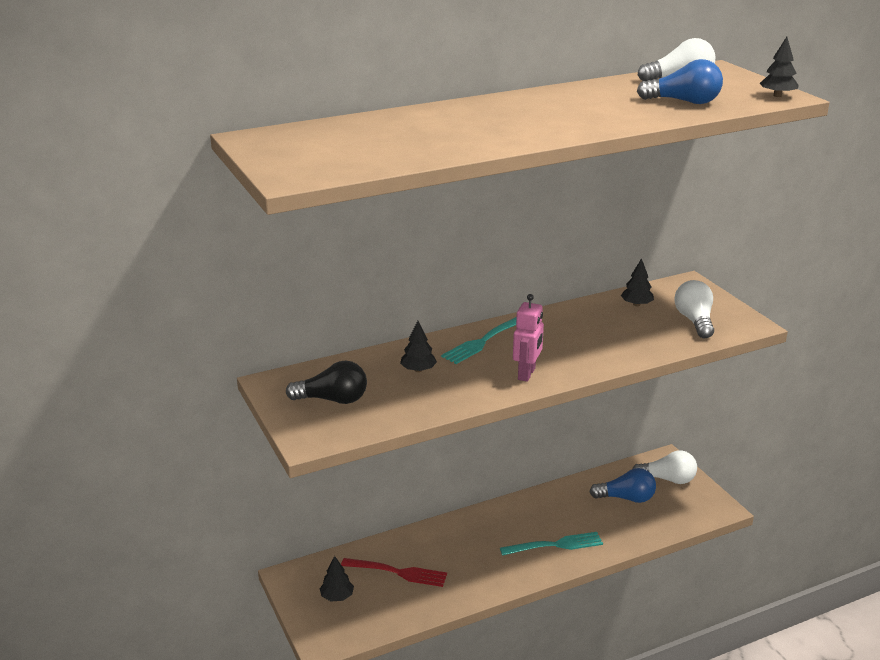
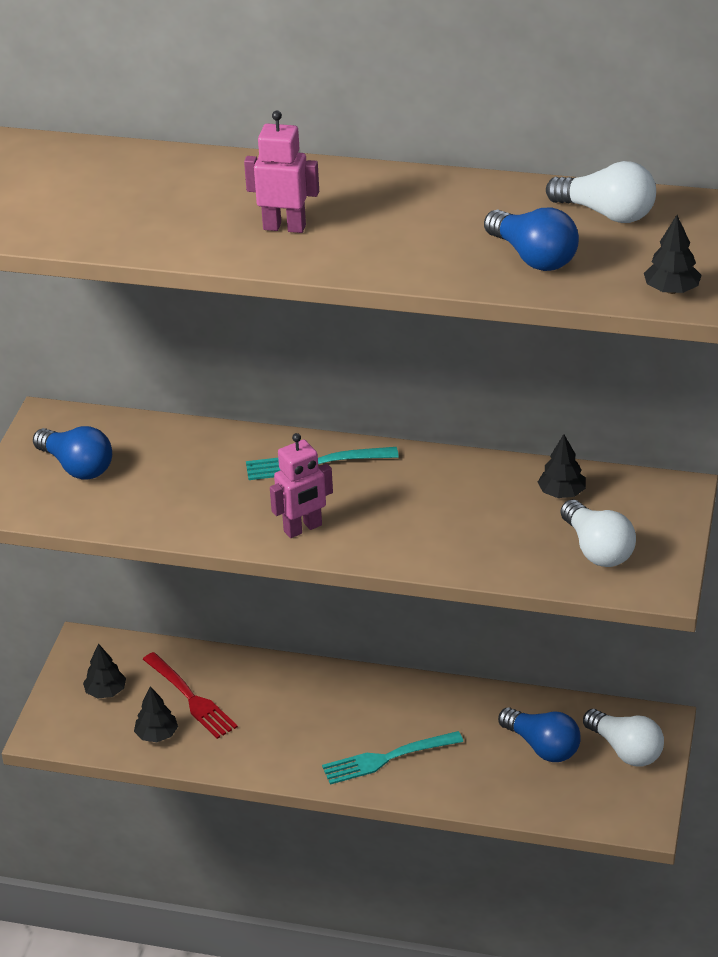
camera: 40 degrees right, 10 degrees up
black light bulb [286,361,367,404] -> blue light bulb [33,426,112,480]
black tree [400,321,437,372] -> black tree moved to [134,686,178,742]
turquoise fork [500,532,603,556] -> turquoise fork turned 135 degrees clockwise [322,731,463,785]
white light bulb [674,280,714,338] -> white light bulb turned 120 degrees clockwise [560,500,636,567]
none -> pink robot [244,111,319,233]

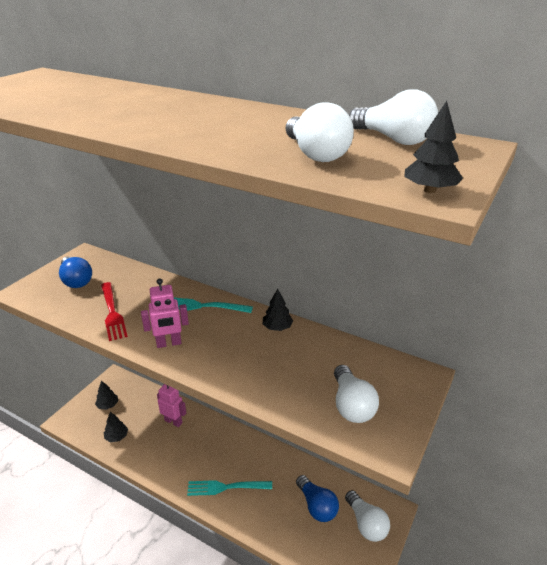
camera: 15 degrees right, 5 degrees down
red fork [143,652,238,739] -> red fork moved to [101,282,128,341]
pink robot [244,111,319,233] -> pink robot moved to [157,384,186,427]
blue light bulb [484,207,579,271] -> white light bulb [286,102,354,162]
black tree [538,434,586,498] -> black tree moved to [263,289,293,331]

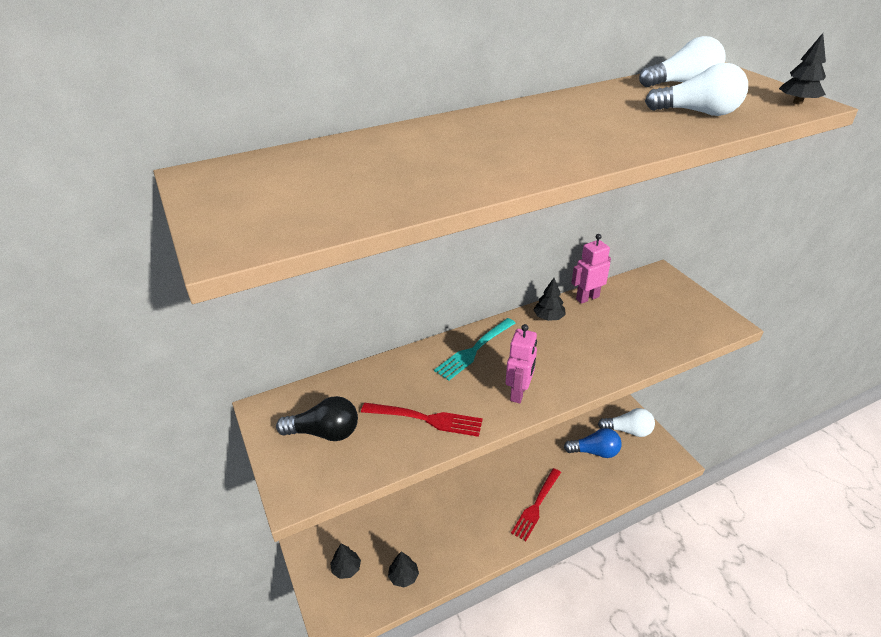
camera: 55 degrees left, 5 degrees up
blue light bulb [59,257,92,288] -> black light bulb [276,396,358,441]
pink robot [157,384,186,427] -> pink robot moved to [571,234,611,304]
turquoise fork [187,480,272,496] -> red fork [511,468,561,541]
white light bulb [334,365,379,423] -> none

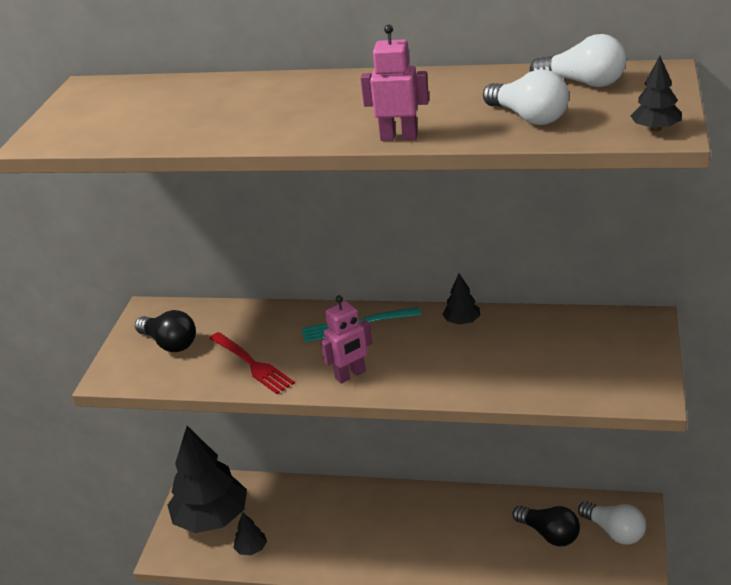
camera: 40 degrees right, 5 degrees down
black tree [330,543,361,579] -> black tree [167,426,247,533], size x2.44
red fork [511,468,561,541] -> none
blue light bulb [564,428,622,458] -> black light bulb [513,506,580,547]
pink robot [571,234,611,304] -> pink robot moved to [361,25,429,141]

